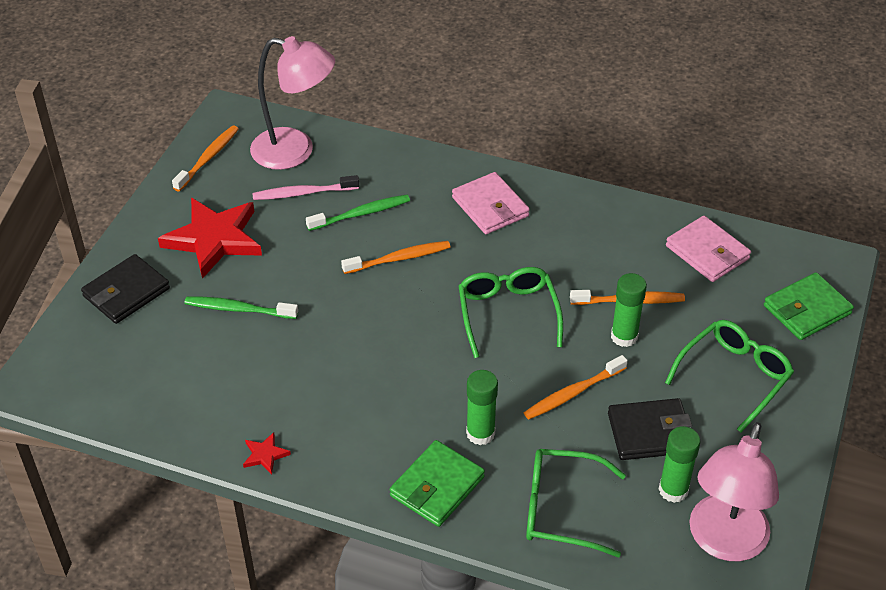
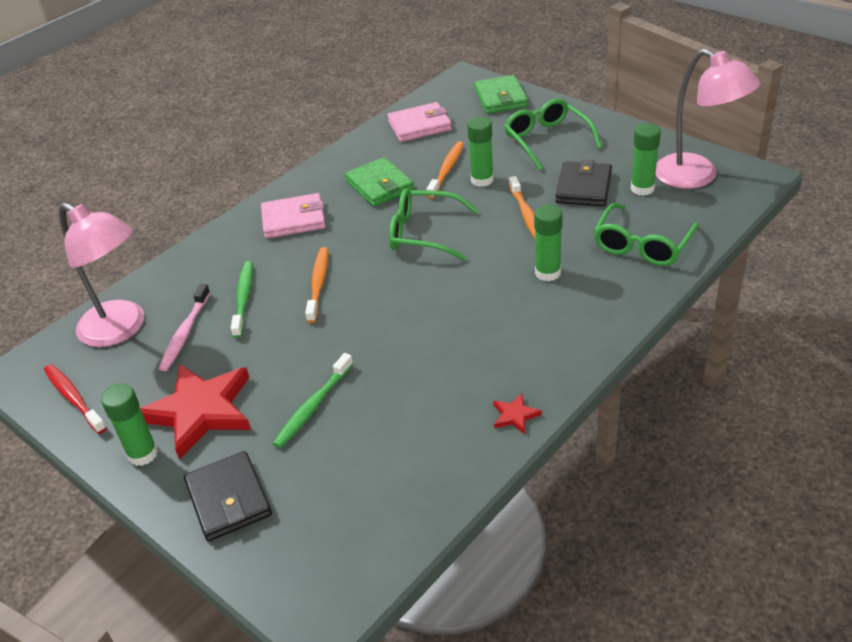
camera: 65 degrees left, 5 degrees down
orange toothbrush [172,125,239,192] -> red toothbrush [44,364,107,434]
pink lamp [250,36,335,170] -> pink lamp turned 90 degrees clockwise [59,202,144,347]
green wallet [390,440,485,527] -> green wallet moved to [345,157,414,207]
none -> green glue stick [101,384,158,466]

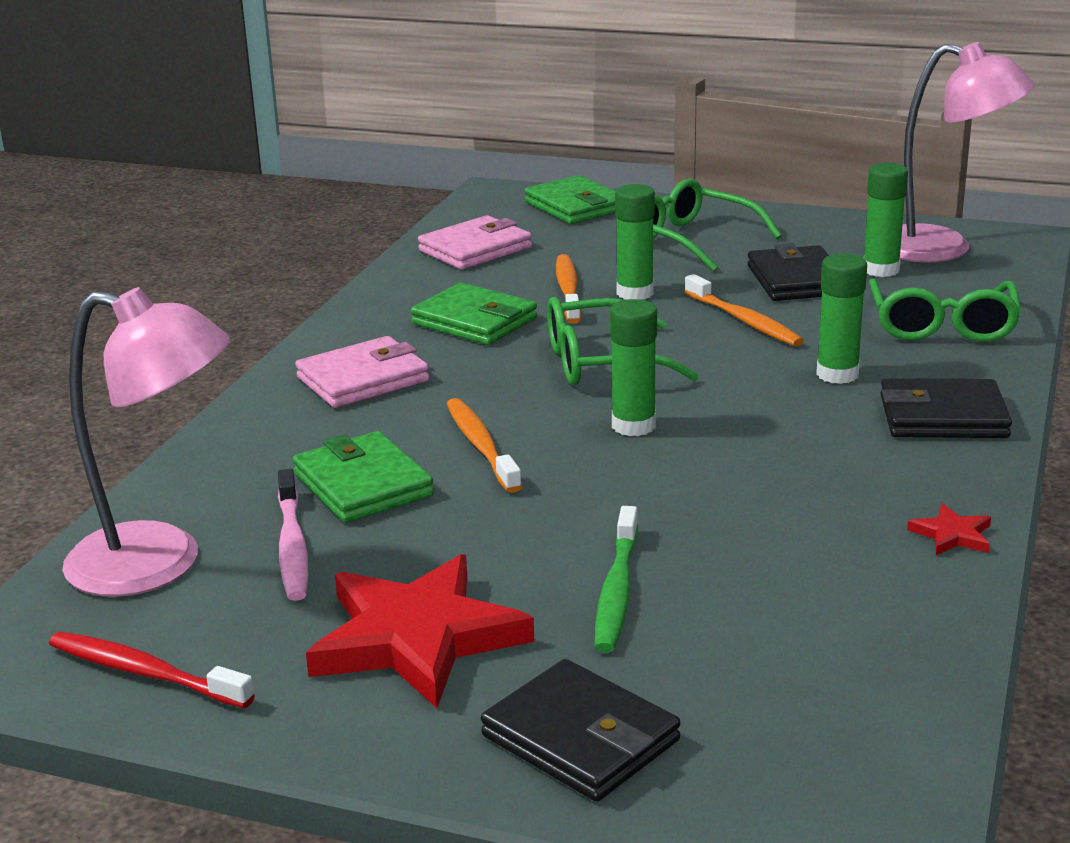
camera: 25 degrees left, 15 degrees down
green glue stick [101,384,158,466] -> green glue stick moved to [610,299,657,436]
green toothbrush [231,261,253,338] -> green wallet [293,431,434,523]
none -> black wallet [880,378,1012,438]

